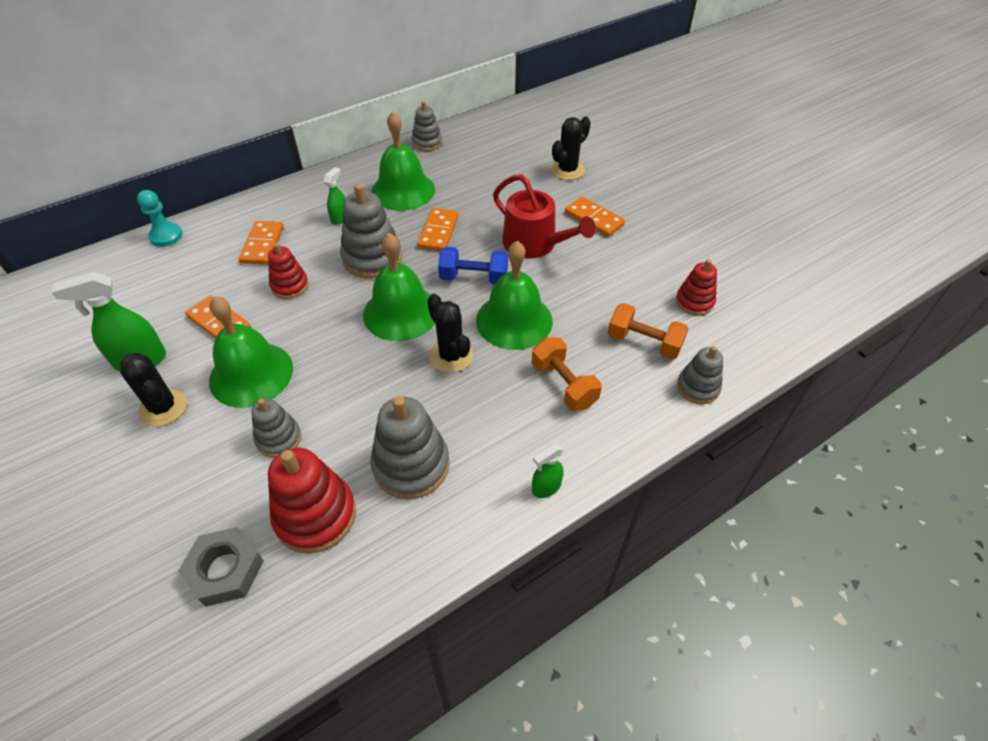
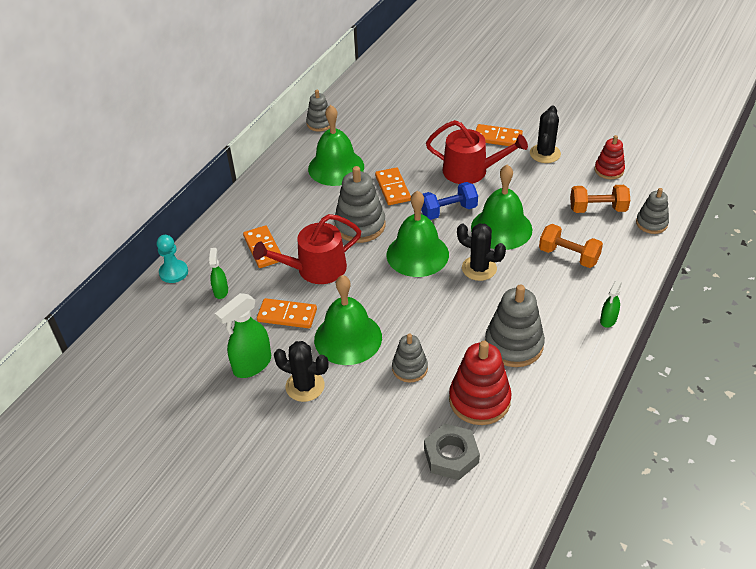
camera: 25 degrees left, 5 degrees down
red stacking toy [268,243,309,299] -> red watering can [253,214,361,284]
green spray bottle [323,167,346,225] -> green spray bottle moved to [209,248,228,299]
black cactus [551,116,591,180] -> black cactus moved to [530,105,561,163]

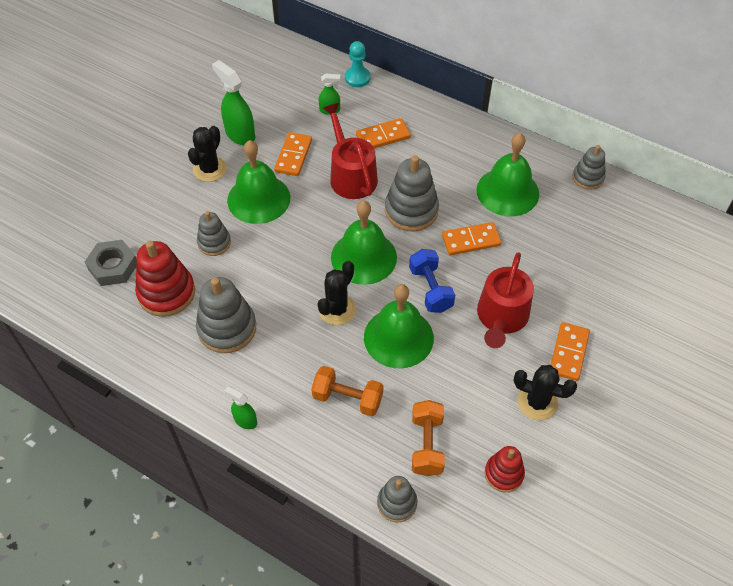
camera: 90 degrees right, 10 degrees up
orange dumbbell [539,224,603,268] -> orange dumbbell turned 75 degrees clockwise [311,366,383,417]

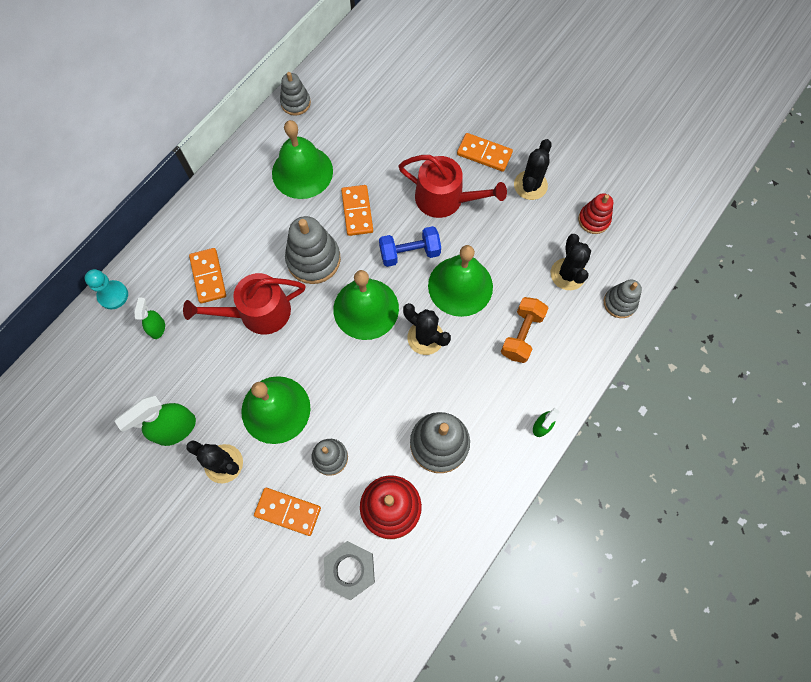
camera: 85 degrees left, 15 degrees up
orange domino [274,132,312,176] -> orange domino moved to [254,487,321,536]
orange dumbbell [412,400,445,476] -> black cactus [551,234,591,290]

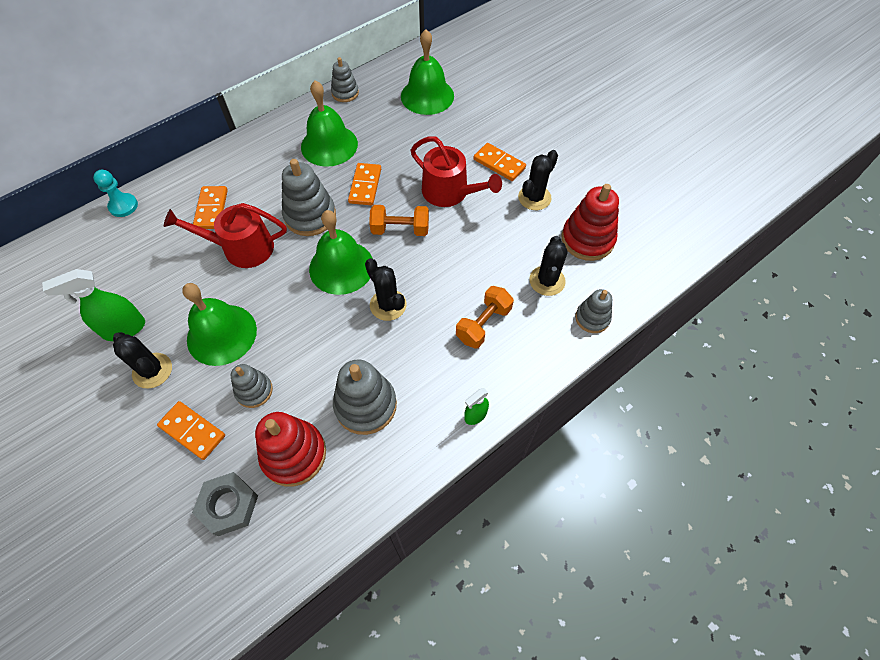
camera: 15 degrees right, 10 degrees down
green spray bottle [134,297,165,339] -> none
blue dumbbell [379,226,441,267] -> orange dumbbell [369,205,429,236]
green bell [428,245,493,317] -> green bell moved to [401,29,454,115]
red stacking toy [578,193,613,234] -> red stacking toy [562,184,619,261], size x1.66

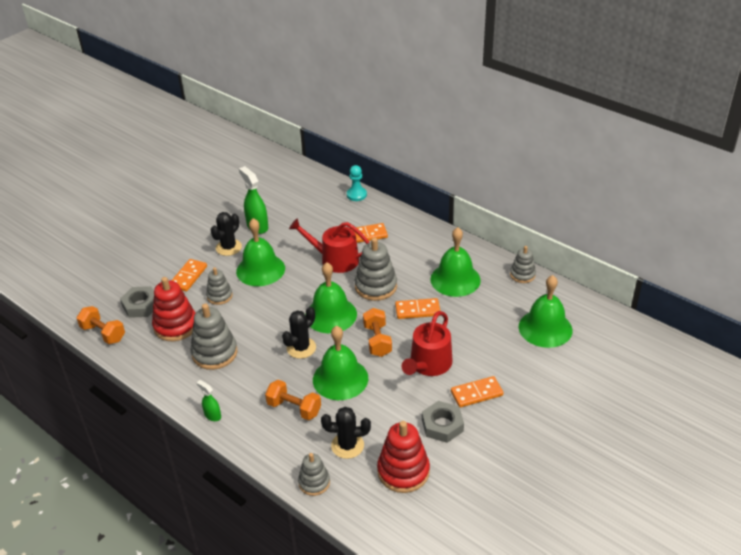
camera: 80 degrees right, 20 degrees down
red watering can [164,203,287,268] -> red watering can turned 60 degrees counterclockwise [289,218,370,273]
orange domino [474,143,526,181] -> orange domino turned 45 degrees clockwise [451,376,503,408]
black cactus [518,150,558,210] -> grey nut [422,401,464,443]
none -> orange dumbbell [77,306,125,344]
none -> green bell [313,326,368,400]

